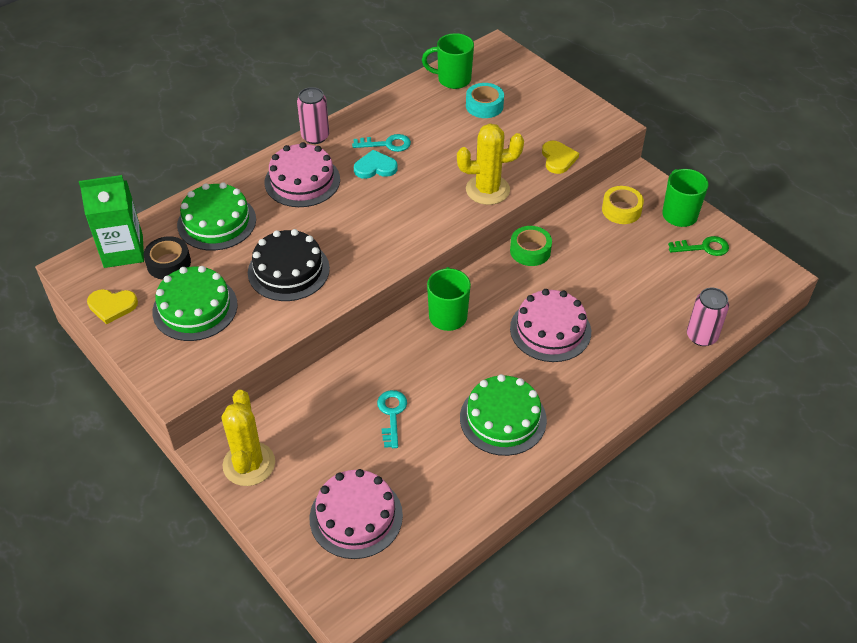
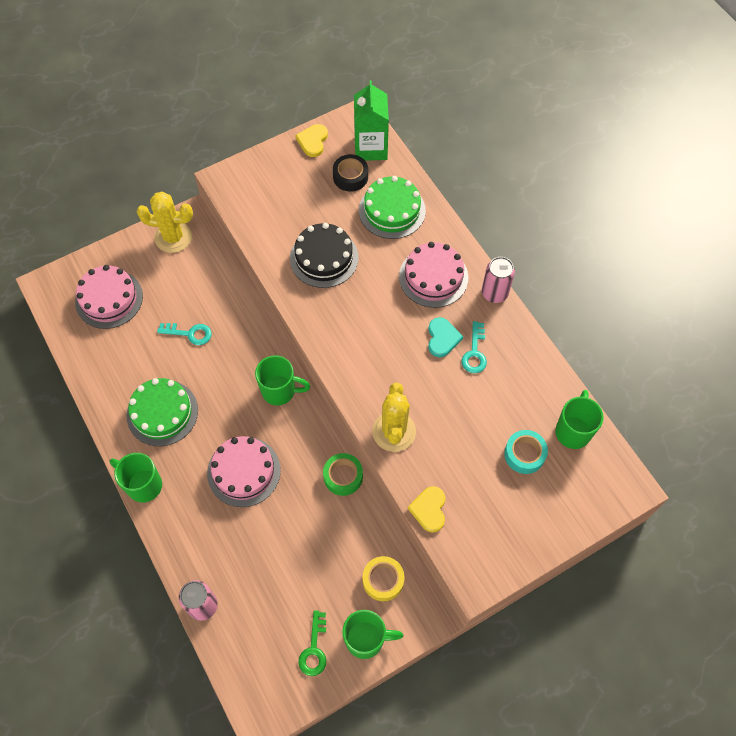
camera: 100 degrees right, 15 degrees up
green cake [152,266,238,341] -> none
yellow heart [542,141,579,174] -> yellow heart turned 90 degrees clockwise [407,486,446,533]
none -> green mug [110,453,162,503]

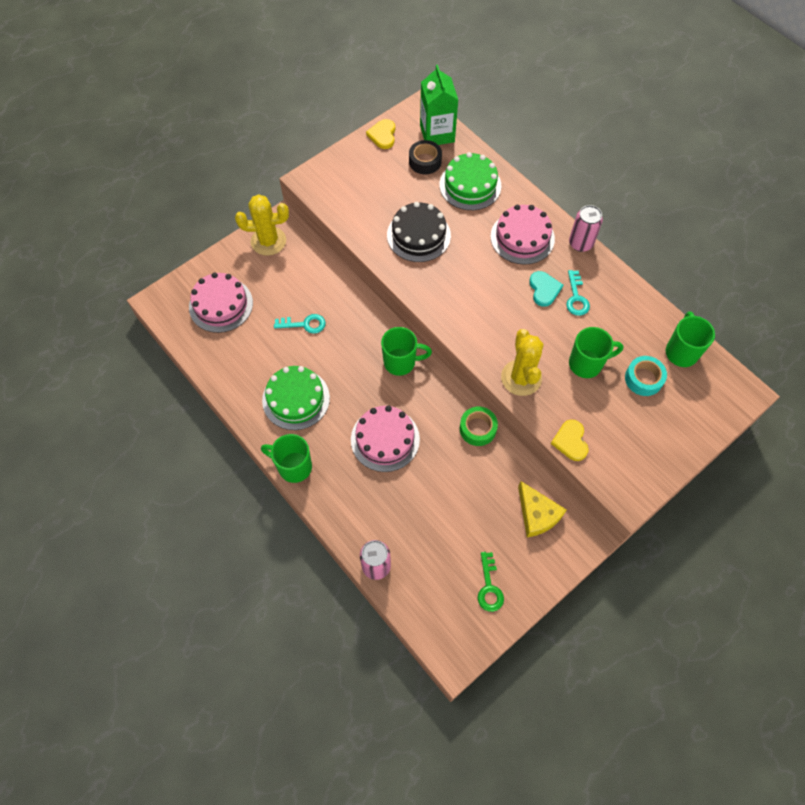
camera: 10 degrees left, 0 degrees up
green mug [342,610,403,659] -> green mug moved to [569,327,623,378]
yellow tape [363,556,405,601] -> yellow cheese [518,481,567,537]

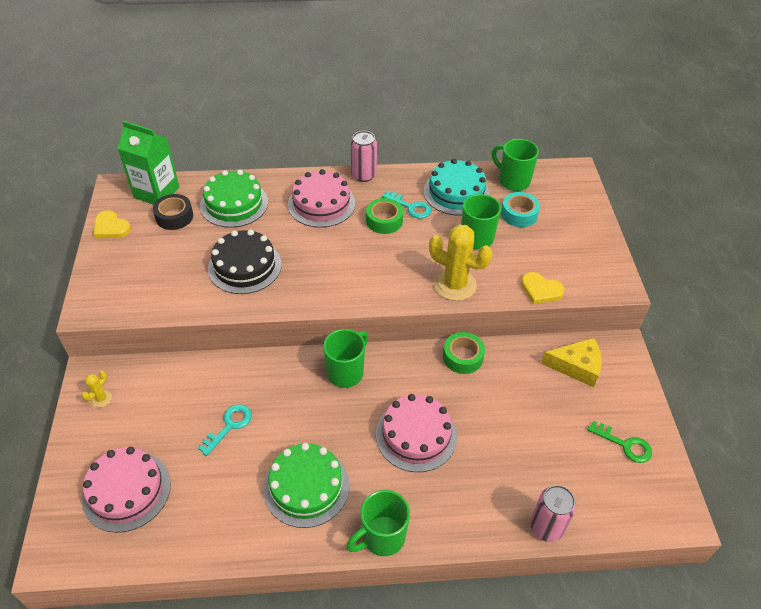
camera: 55 degrees left, 15 degrees down
yellow cactus [235,194,289,256] -> yellow cactus [81,370,112,408], size x0.46
turquoise heart [529,271,563,307] -> green tape [366,198,403,234]
none -> turquoise cake [424,159,490,216]

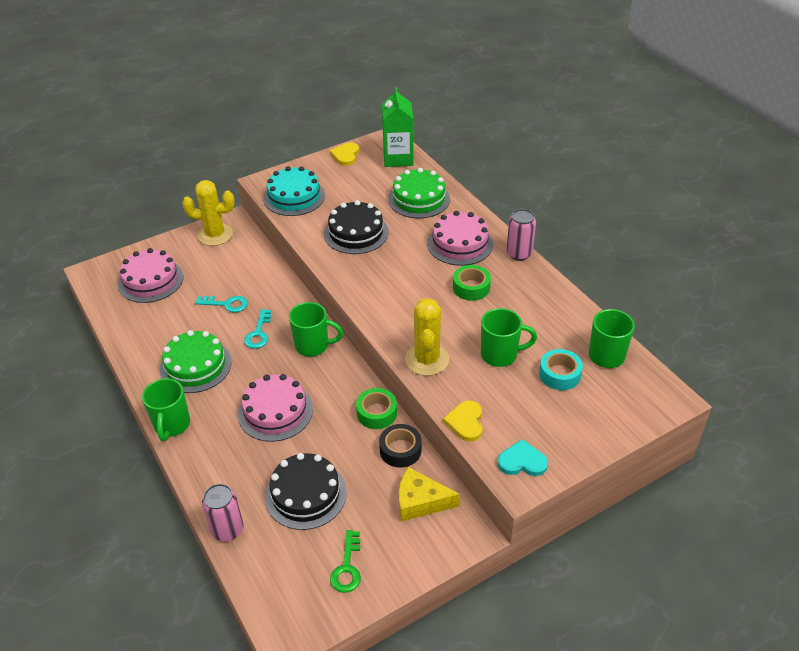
camera: 65 degrees right, 5 degrees down
yellow cactus [81,370,112,408] -> yellow cactus [182,180,235,246], size x2.16
black tape [153,194,193,230] -> black tape moved to [379,424,422,468]
green mug [346,490,410,556] -> green mug turned 120 degrees counterclockwise [142,378,190,441]
turquoise key [382,190,432,219] -> turquoise key moved to [244,309,271,349]
turquoise cake [424,159,490,216] -> turquoise cake moved to [263,166,325,216]
yellow cheese [541,338,602,387] -> yellow cheese turned 120 degrees clockwise [399,467,460,522]
none -> black cake [265,453,347,530]
none -> turquoise heart [497,439,548,476]

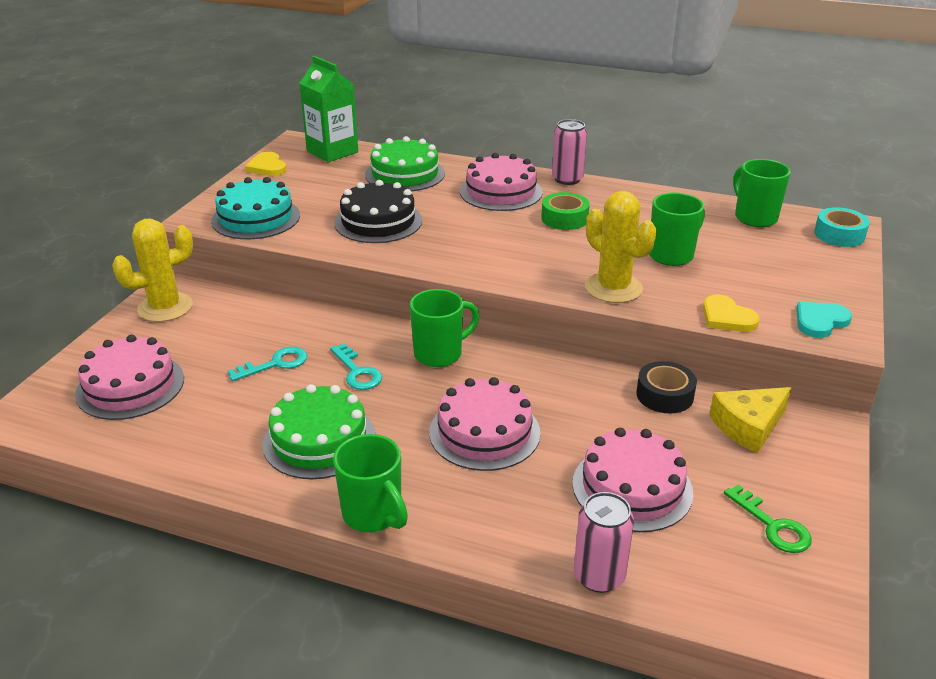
camera: 40 degrees left, 10 degrees down
black cake [265,453,347,530] -> pink cake [572,428,693,532]
green tape [356,388,397,429] -> none
turquoise tape [539,349,583,390] -> turquoise tape moved to [814,207,870,247]

